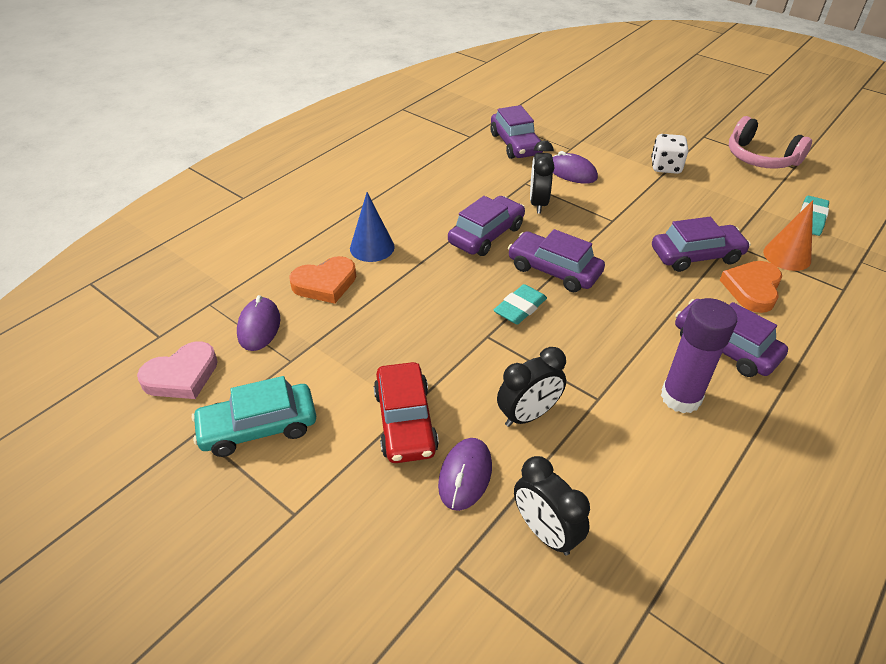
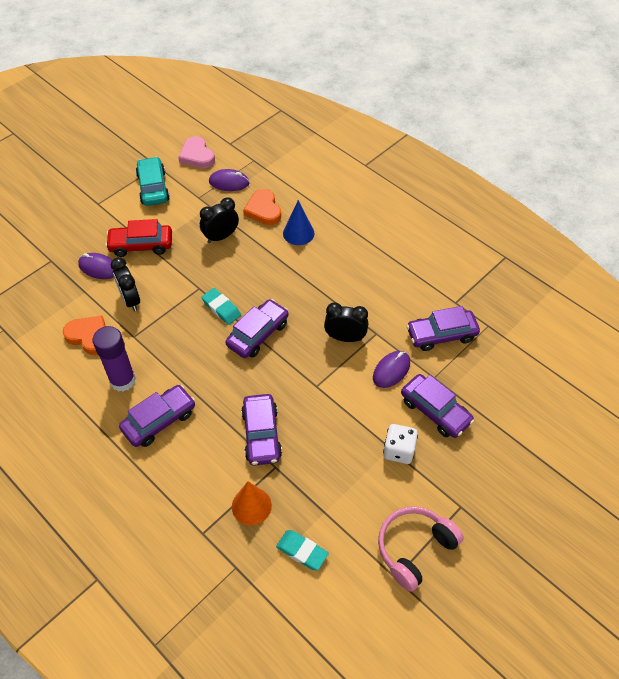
camera: 95 degrees right, 10 degrees up
purple car [448,196,525,256] -> purple car moved to [401,374,474,438]
black clock [514,456,590,555] -> black clock moved to [200,197,239,243]
orange heart [720,261,782,313] -> orange heart moved to [63,316,105,355]

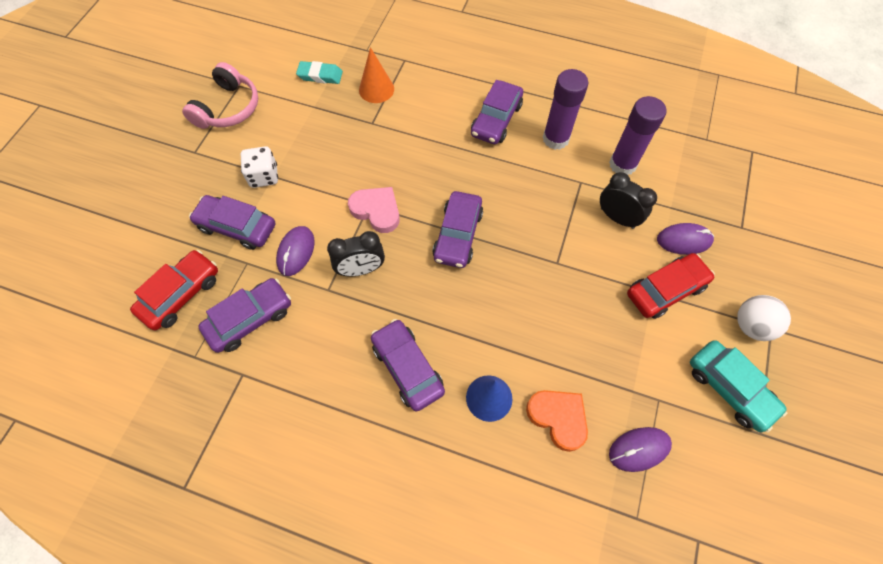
camera: 155 degrees right, 10 degrees up
orange heart [63,316,105,355] -> purple glue stick [609,96,666,175]
pink heart [178,136,215,168] -> pink heart moved to [348,187,400,233]
black clock [200,197,239,243] -> none
turquoise eraser [201,288,241,325] -> none
purple car [241,394,282,466] -> purple car moved to [371,319,445,412]
none -> red car [130,250,218,331]
none -> white ball [737,295,791,341]

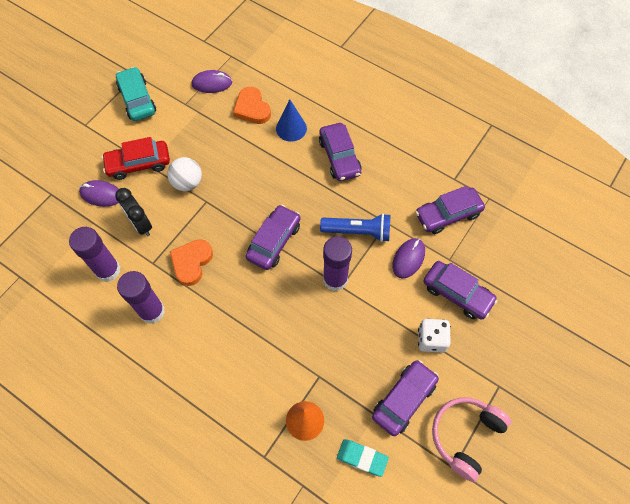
camera: 165 degrees left, 0 degrees up
red car [130,250,218,331] -> none
black clock [327,231,385,276] -> blue flashlight [320,213,390,242]
pink heart [348,187,400,233] -> purple glue stick [323,236,352,291]
purple car [471,80,523,144] -> purple car moved to [372,360,439,436]
white ball [737,295,791,341] -> white ball moved to [167,157,202,191]
none -> orange heart [170,239,213,286]

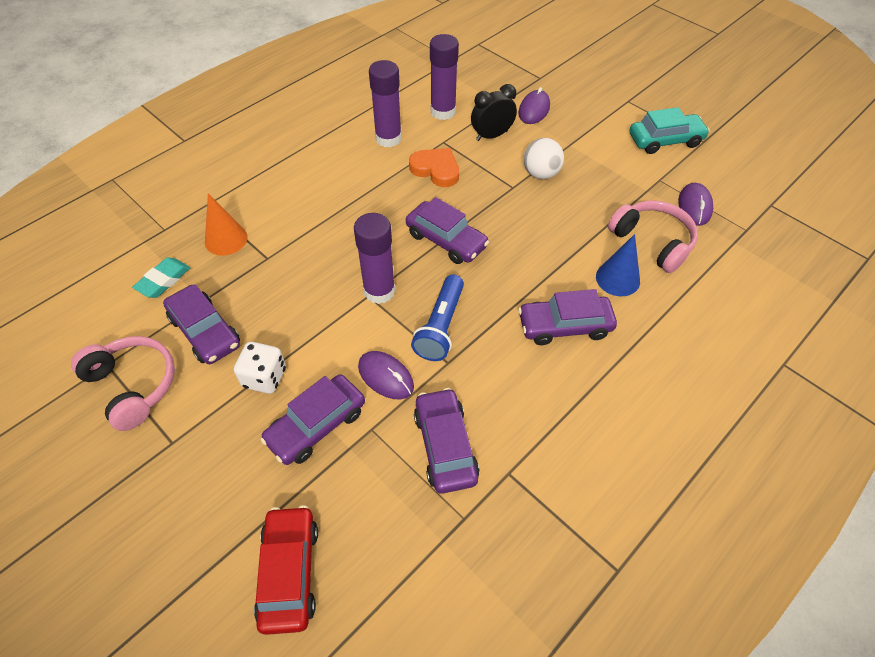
camera: 100 degrees right, 10 degrees down
red car [102,137,170,180] -> red car moved to [254,505,318,635]
orange heart [233,87,271,124] -> pink headphones [608,200,698,273]

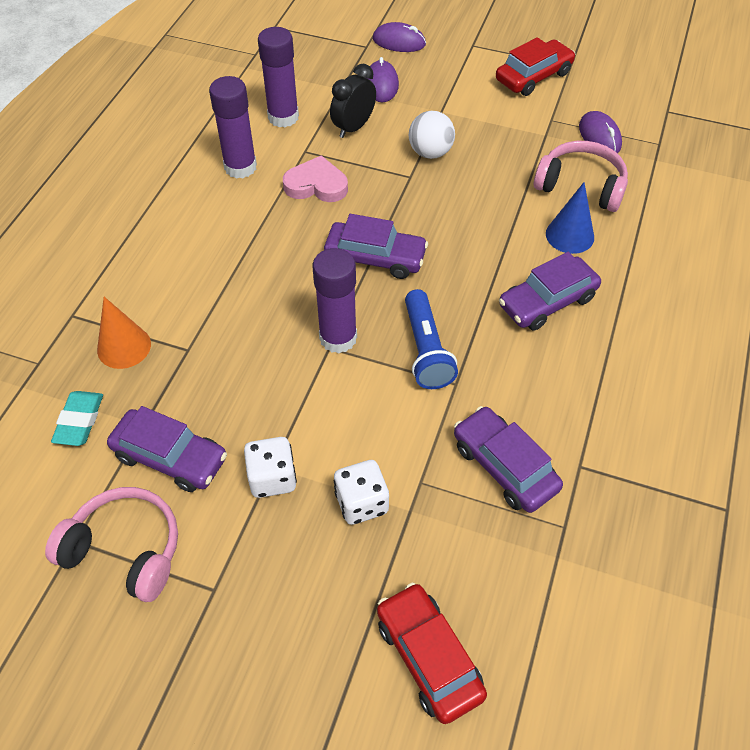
camera: 25 degrees left, 0 degrees up
purple car [260,374,365,465] -> white dice [334,460,389,525]
purple mouse [358,351,414,400] -> purple mouse moved to [373,22,426,52]
orange heart [409,148,459,187] -> pink heart [283,155,348,202]
turquoise car [629,107,710,154] -> red car [496,37,575,96]

